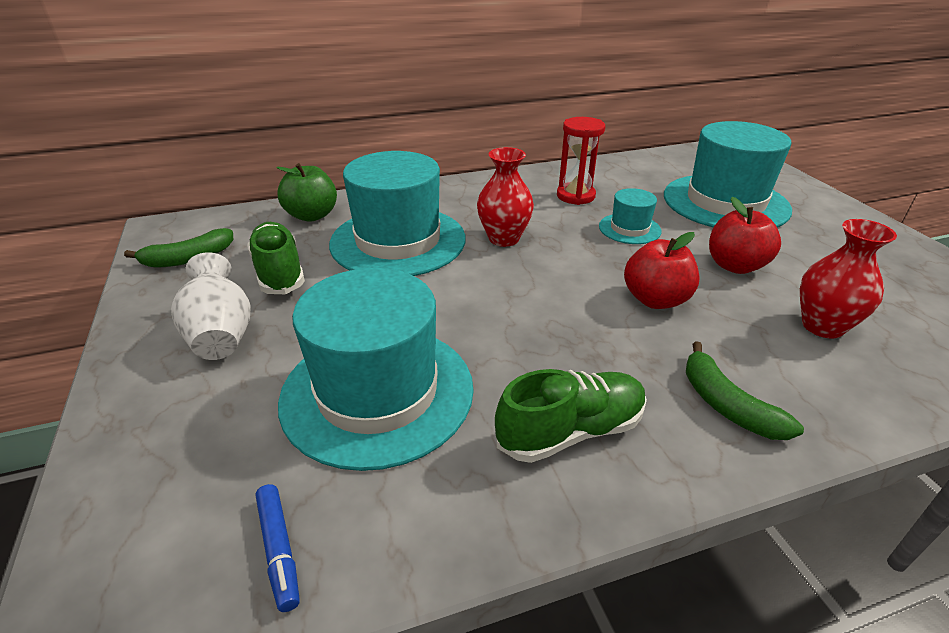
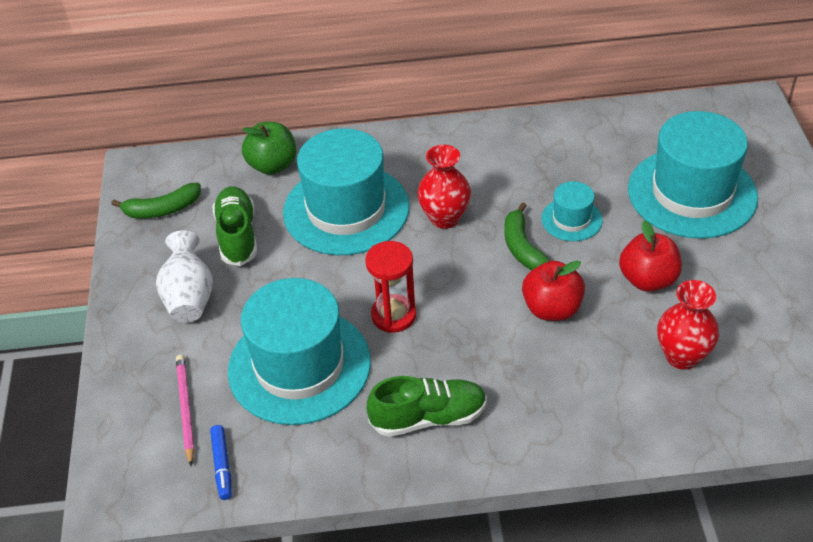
camera: 15 degrees right, 10 degrees up
red hourglass [557,117,605,205] -> red hourglass moved to [365,241,416,333]
green banana [686,341,804,440] -> green banana moved to [504,202,550,271]
none -> pink pencil [176,355,194,466]

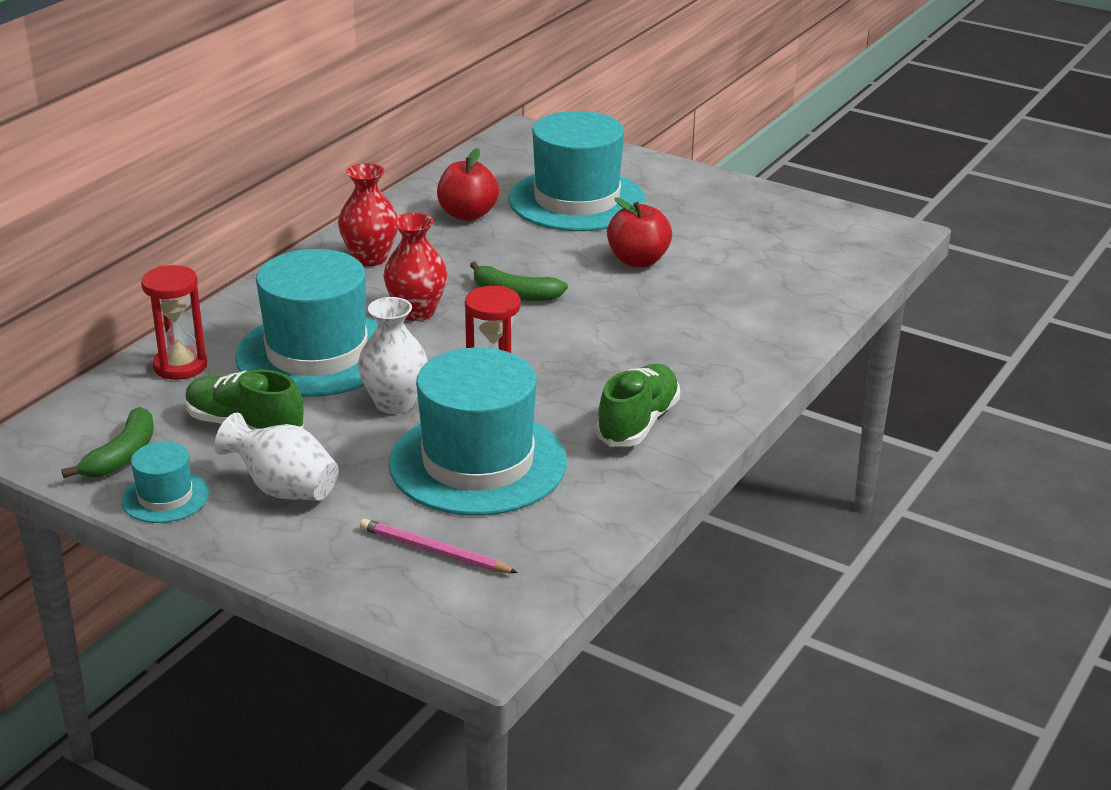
camera: 55 degrees left, 15 degrees down
blue marker [210,425,232,500] -> none
green apple [242,122,296,175] -> red hourglass [141,265,207,380]
red apple [522,261,585,321] -> red apple moved to [437,148,499,221]
turquoise hat [541,181,603,241] -> turquoise hat moved to [121,442,209,523]
red vase [657,280,719,370] -> red vase moved to [338,163,398,266]
none -> white vase [358,297,428,414]

